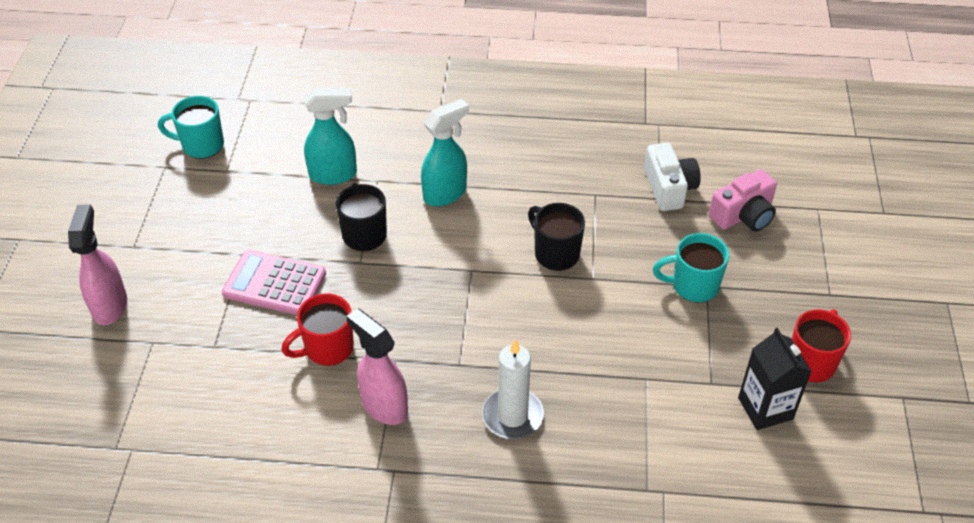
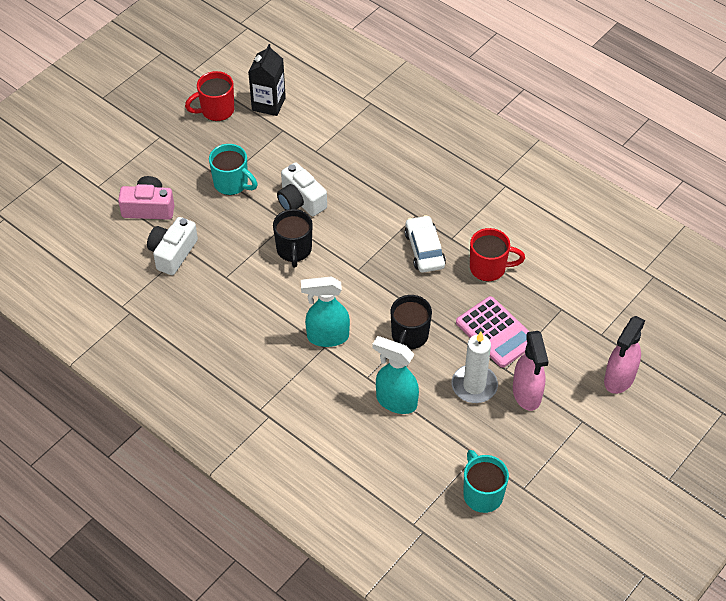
camera: 145 degrees left, 5 degrees up
turquoise mug [158,96,224,159] -> turquoise mug turned 150 degrees counterclockwise [463,450,509,513]
pink spray bottle [346,308,408,425] -> pink spray bottle moved to [513,331,549,411]
white candle [482,339,544,439] -> white candle moved to [452,332,498,403]
none -> white camera [277,162,327,216]
none -> white car [404,215,446,273]

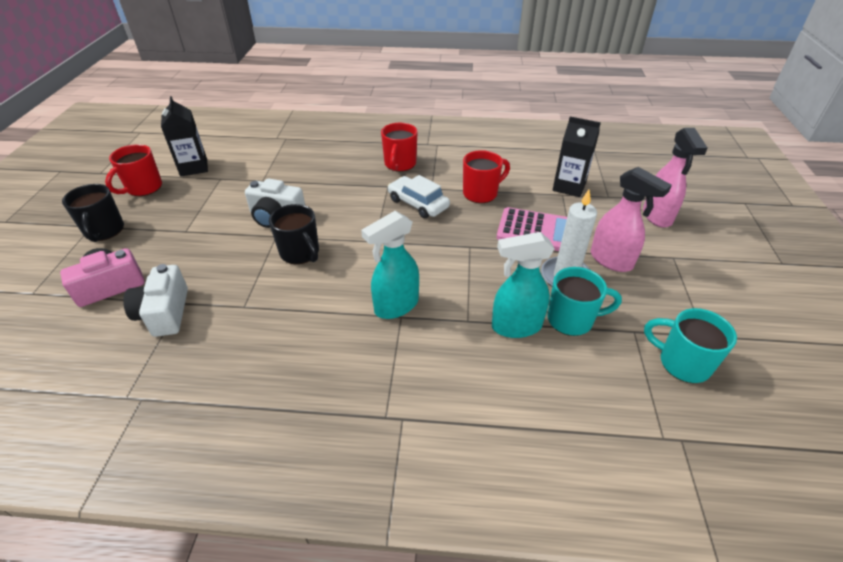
camera: 35 degrees left, 10 degrees down
turquoise mug [209,144,258,195] -> turquoise mug moved to [547,267,622,336]
black mug [391,295,432,349] -> black mug moved to [62,184,124,242]
none -> red mug [381,123,418,172]
none -> black carton [553,117,601,197]

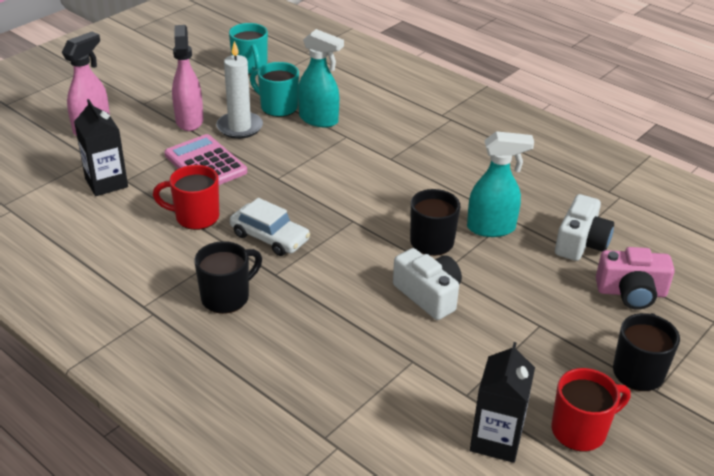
camera: 145 degrees left, 5 degrees down
turquoise spray bottle [361,211,419,319] -> turquoise spray bottle moved to [467,131,534,237]
red mug [381,123,418,172] -> black mug [194,241,262,314]
white car [388,175,450,219] -> white car turned 45 degrees counterclockwise [230,198,310,256]

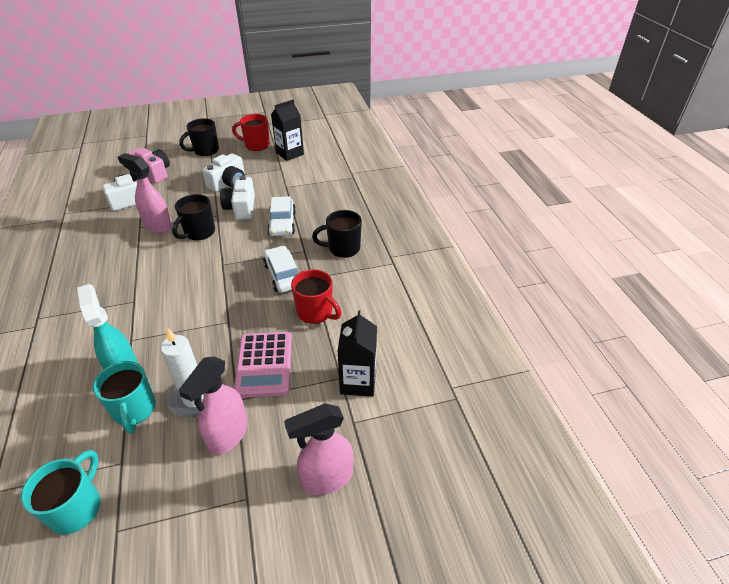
camera: 145 degrees left, 5 degrees up
turquoise spray bottle [467,131,534,237] -> pink spray bottle [118,153,172,233]
none -> white camera [202,153,245,192]
none -> white car [267,196,296,236]

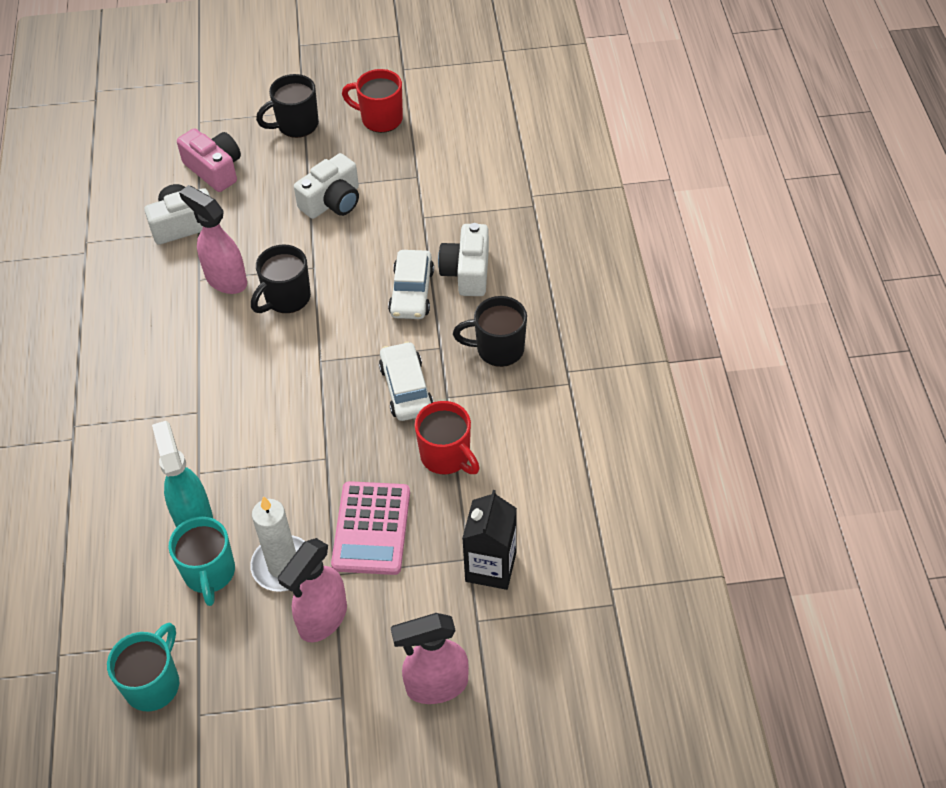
camera: 10 degrees right, 10 degrees up
white camera [220,176,255,220] -> white camera moved to [438,223,489,296]
black carton [271,100,304,161] -> none

